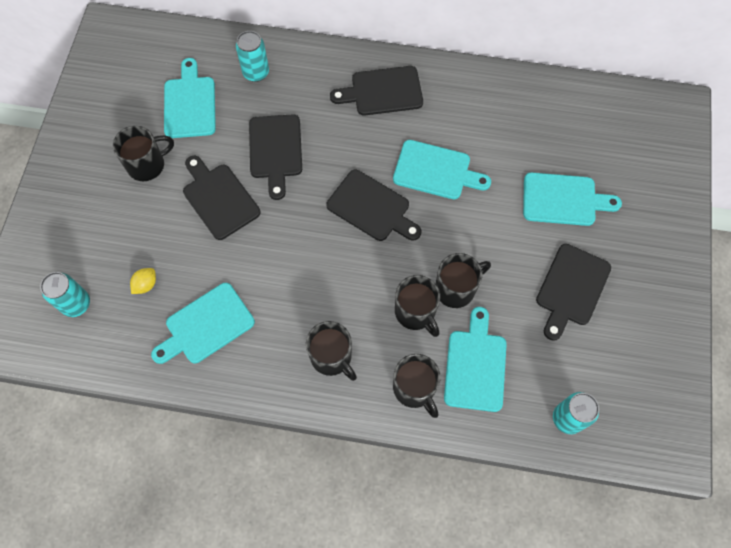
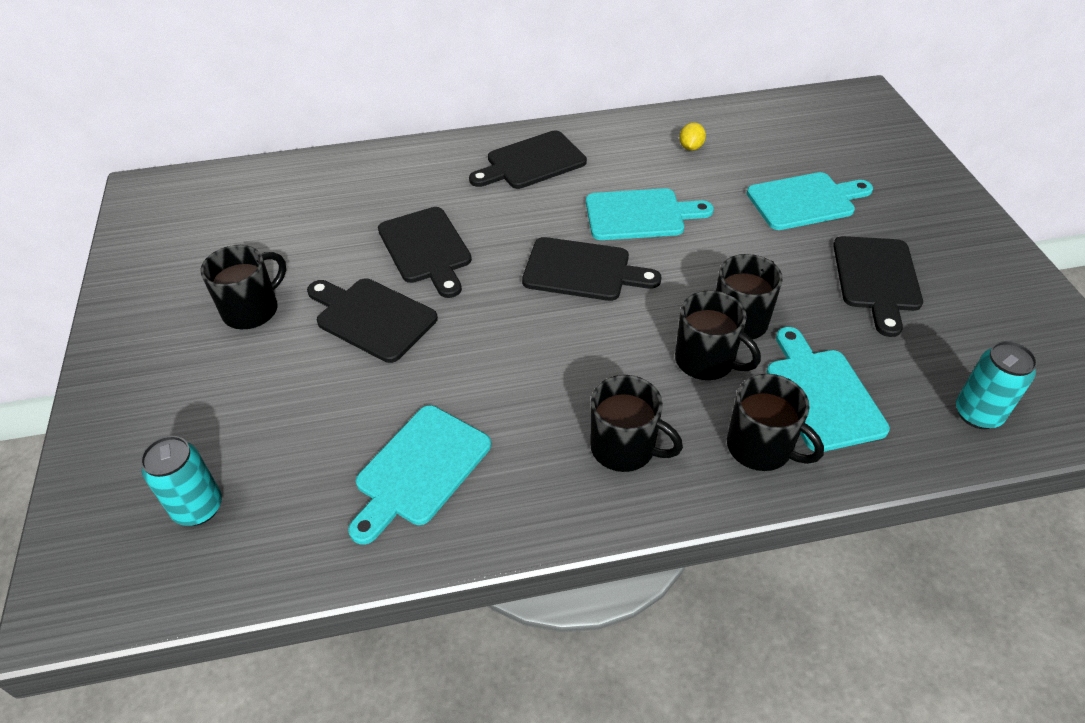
camera: 20 degrees left, 20 degrees down
yellow lemon [130,268,156,294] -> yellow lemon moved to [679,122,706,151]
turquoise cutting board [164,58,216,138] -> none
turquoise can [236,31,269,82] -> none

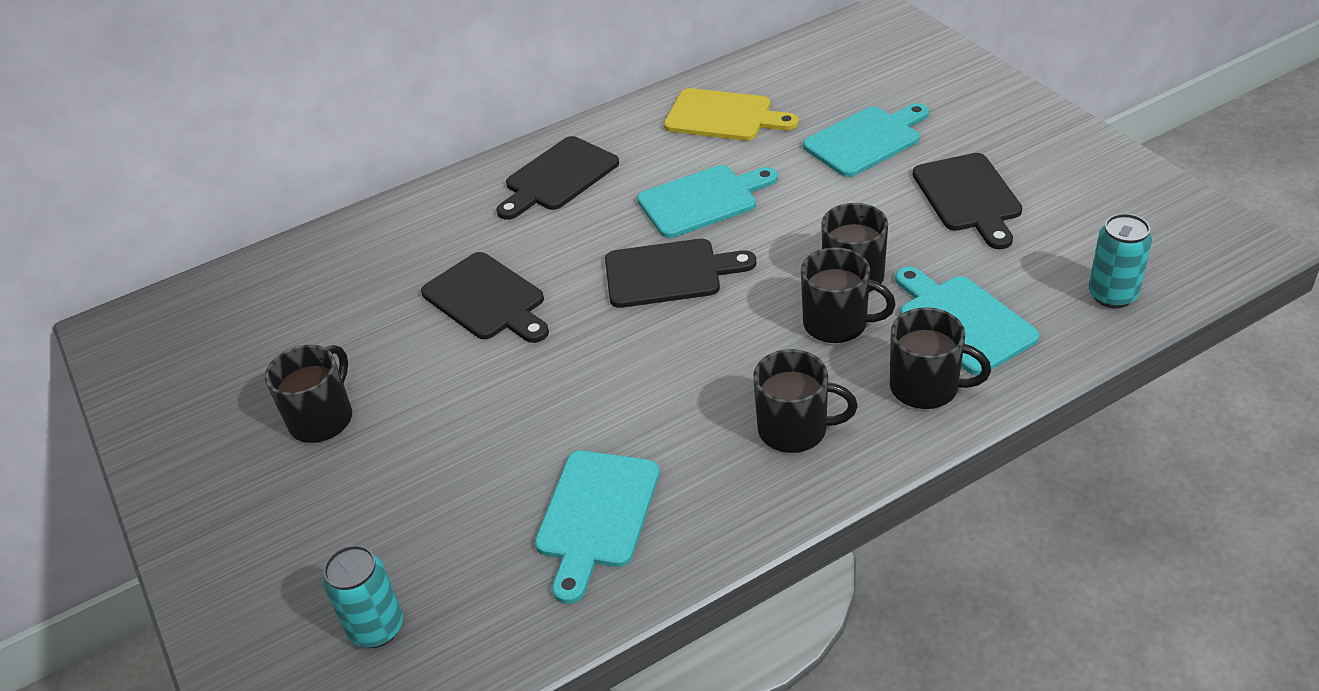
camera: 15 degrees left, 5 degrees down
black cutting board [307,278,438,363] -> none
yellow lemon [679,122,706,151] -> yellow cutting board [664,88,799,141]

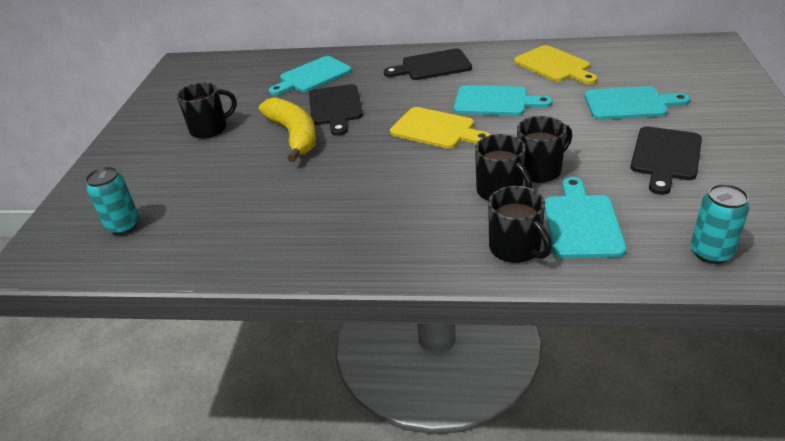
camera: 35 degrees right, 5 degrees down
turquoise cutting board [535,451,660,604] -> turquoise cutting board moved to [269,56,352,96]
black cutting board [605,239,756,308] -> yellow cutting board [390,107,491,149]
black mug [753,349,858,453] -> none
none -> yellow banana [259,97,317,162]

